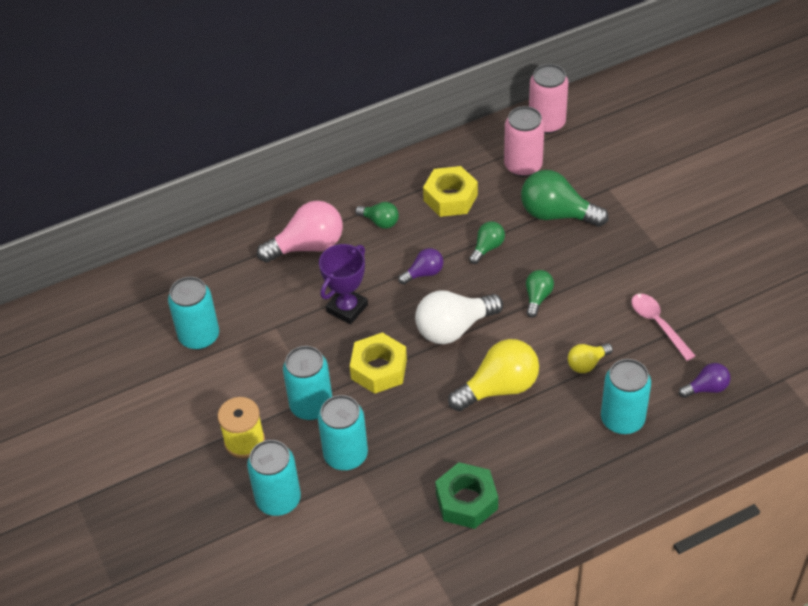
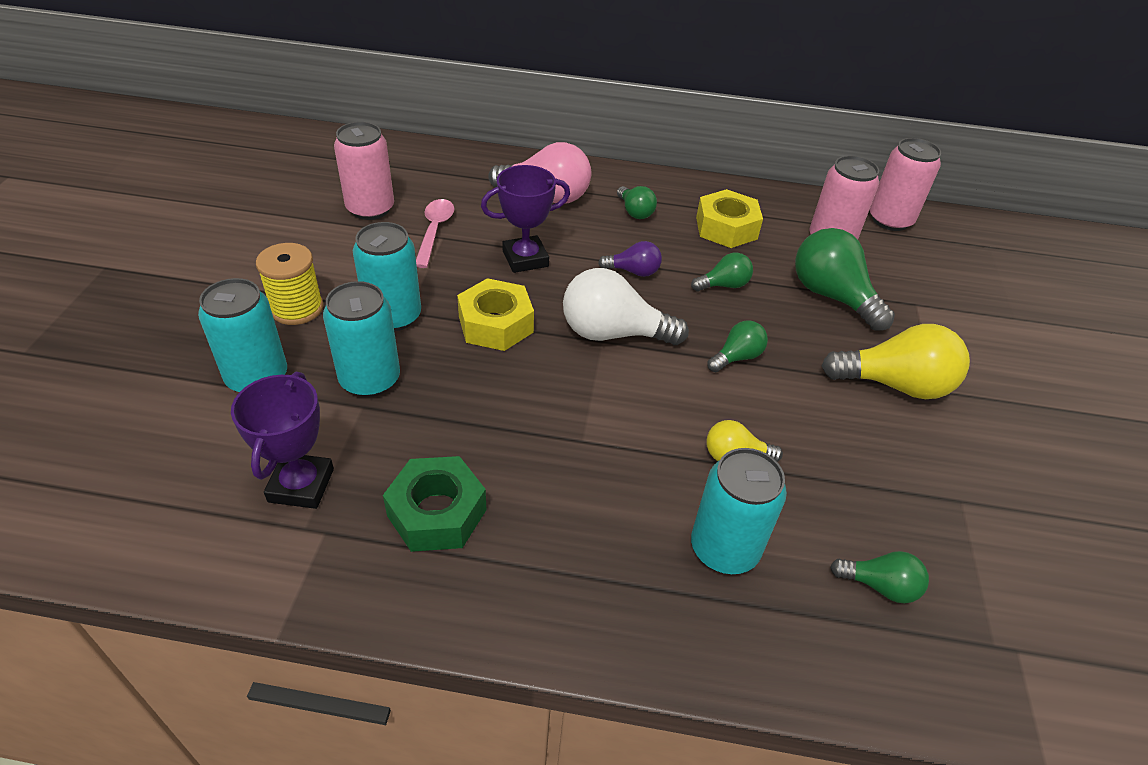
camera: 30 degrees right, 5 degrees down
turquoise can [168,277,219,350] -> pink can [334,122,394,220]
yellow light bulb [448,339,539,411] -> yellow light bulb moved to [822,324,970,399]
pink spoon [632,294,696,361] -> pink spoon moved to [416,199,454,268]
purple light bulb [679,363,730,398] -> green light bulb [830,551,929,603]
none -> purple trophy [231,372,334,509]

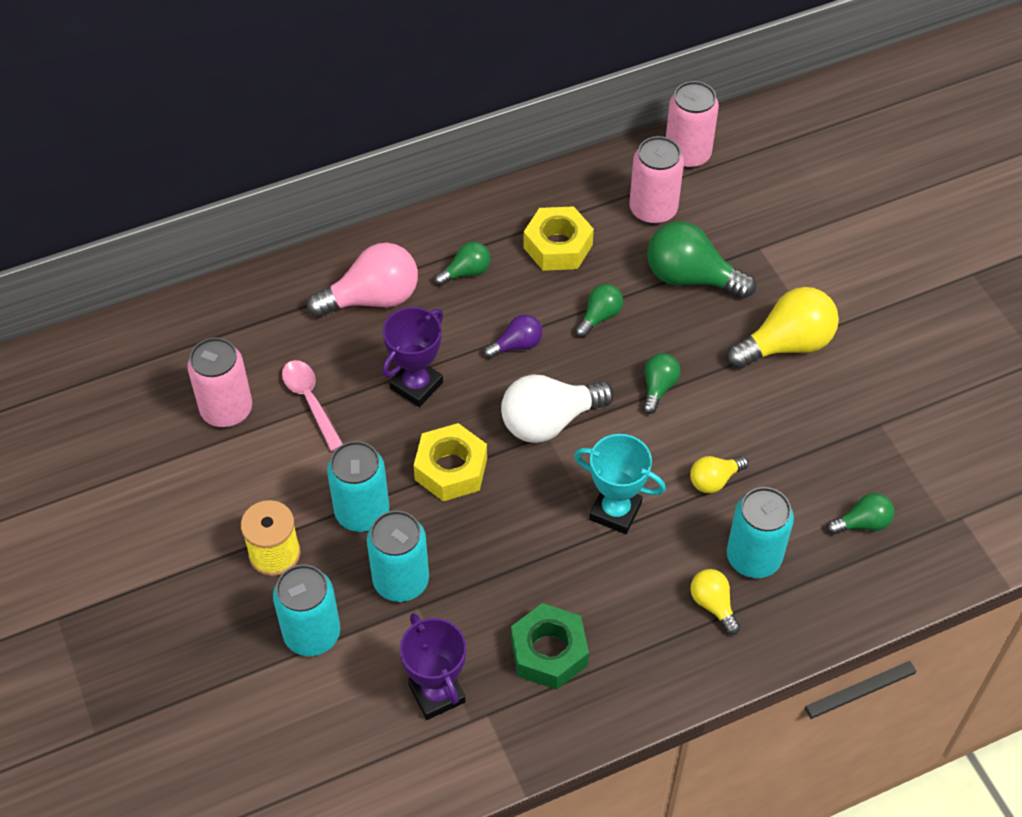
camera: 30 degrees left, 10 degrees up
green light bulb [617,186,657,219] -> green light bulb turned 60 degrees counterclockwise [434,242,490,286]
none -> turquoise trophy [574,434,666,534]
none -> yellow light bulb [690,569,740,635]

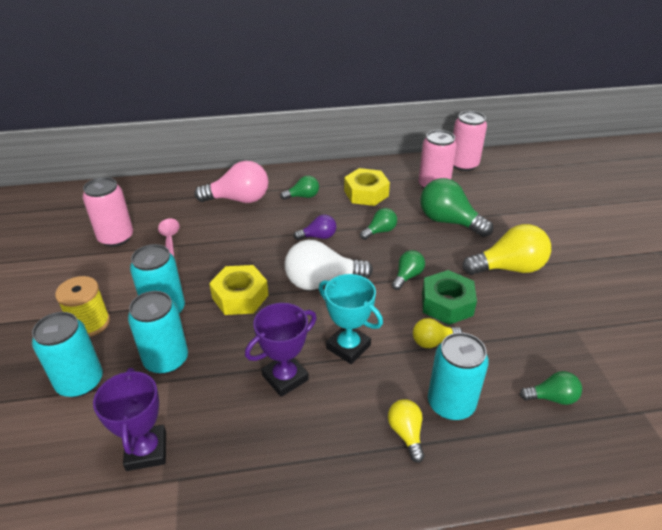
camera: 15 degrees right, 15 degrees down
purple trophy [382,307,443,407] -> purple trophy moved to [245,303,317,397]
green nut [511,603,589,690] -> green nut moved to [422,270,477,325]

